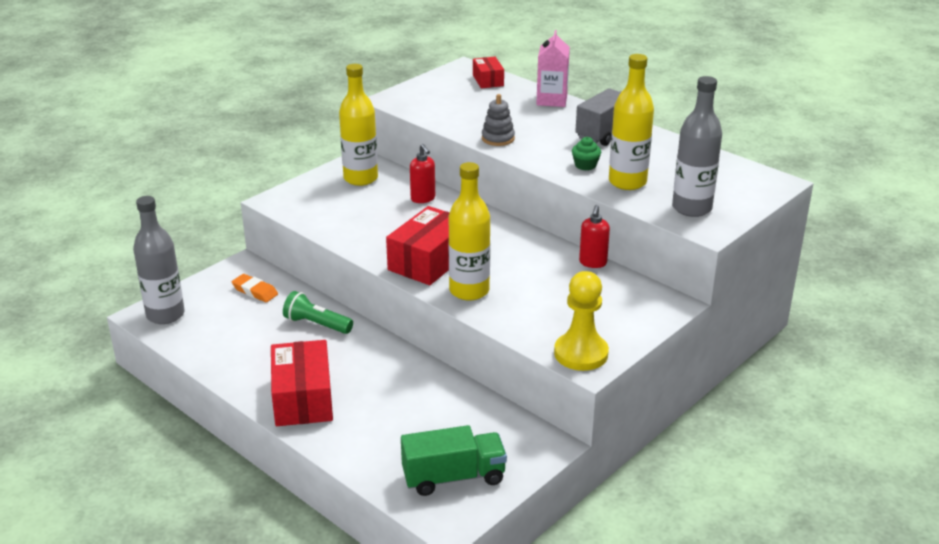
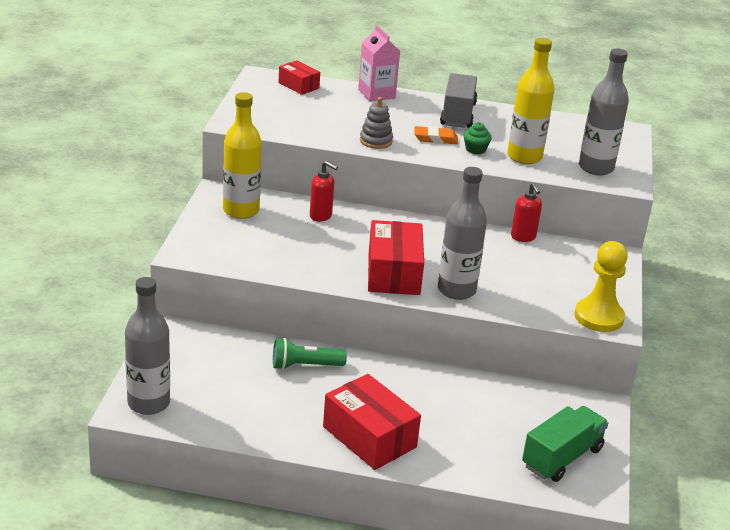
camera: 35 degrees left, 0 degrees up
orange eraser [232,274,278,302] -> orange eraser moved to [415,126,458,144]
yellow bottle [448,162,490,301] -> grey bottle [438,167,487,300]

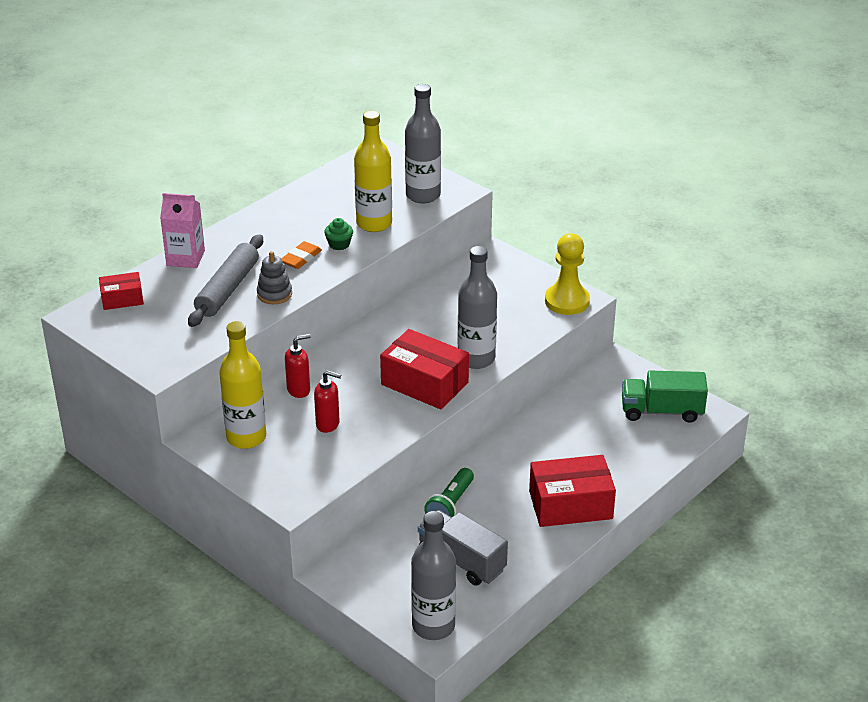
camera: 55 degrees left, 5 degrees up
grey truck [440,73,477,128] -> grey truck moved to [418,510,508,586]
red soap dispenser [511,183,542,242] -> red soap dispenser moved to [314,370,341,433]
green truck [522,406,608,482] -> green truck turned 75 degrees counterclockwise [622,370,708,423]
none -> grey rolling pin [188,234,263,327]

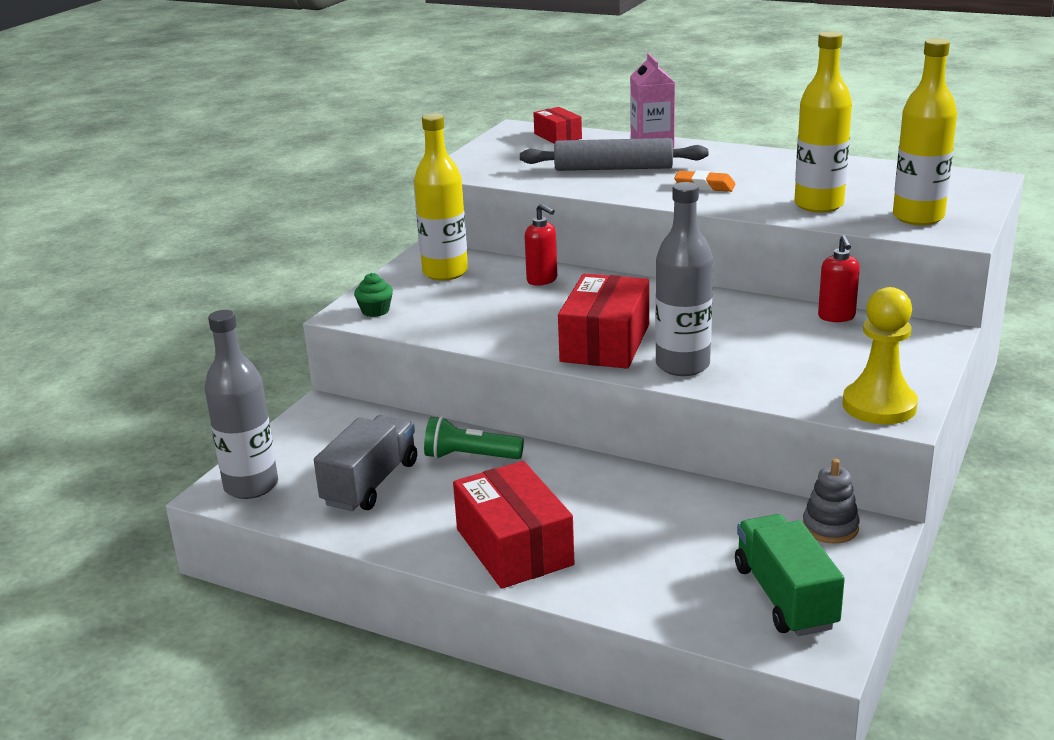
camera: 75 degrees right, 10 degrees down
grey stacking toy [257,251,292,304] -> grey stacking toy moved to [803,459,860,544]
red soap dispenser [314,370,341,433] -> red soap dispenser moved to [818,235,860,322]
green cupcake [324,218,353,250] -> green cupcake moved to [354,273,393,317]
grey bottle [405,84,441,203] -> yellow bottle [893,39,957,225]

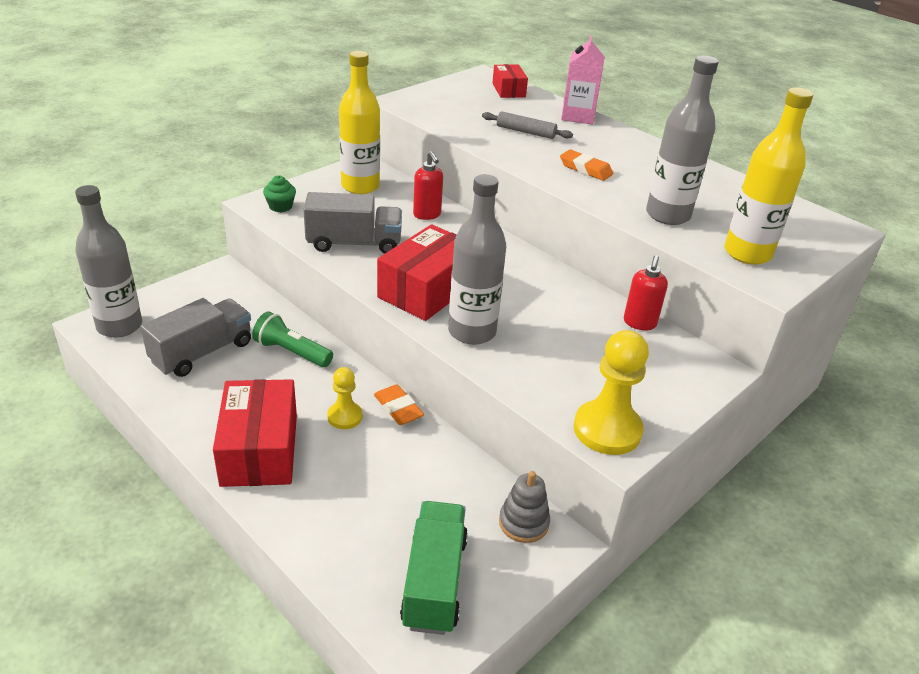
camera: 15 degrees right, 10 degrees up
grey rolling pin [520,138,708,171] -> grey rolling pin [482,111,573,139], size x0.58
yellow bottle [794,31,852,213] -> grey bottle [646,55,719,225]
none -> grey truck [303,192,402,254]
none -> yellow pawn [327,367,363,429]
none -> orange eraser [374,384,424,425]

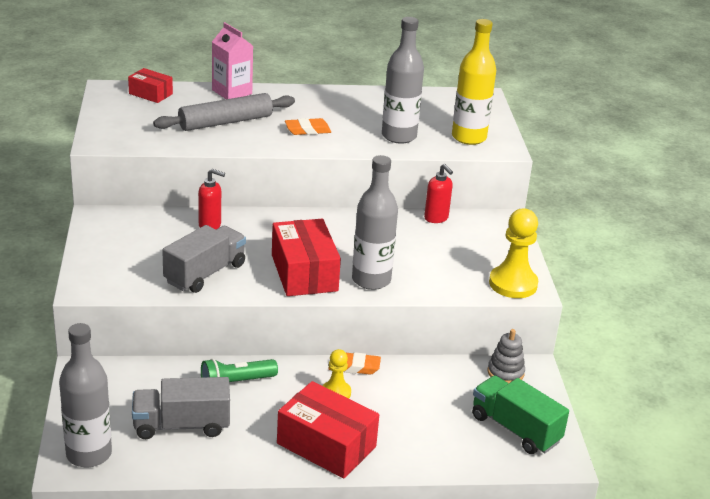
camera: 50 degrees left, 5 degrees down
grey truck [141,298,251,377] -> grey truck turned 90 degrees counterclockwise [132,377,230,439]
green cupcake [263,175,296,212] -> none
yellow bottle [339,51,380,194] -> none
grey rolling pin [482,111,573,139] -> grey rolling pin [153,93,295,131], size x1.72

